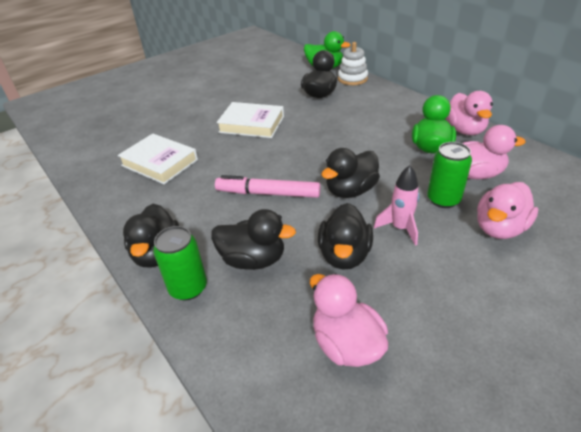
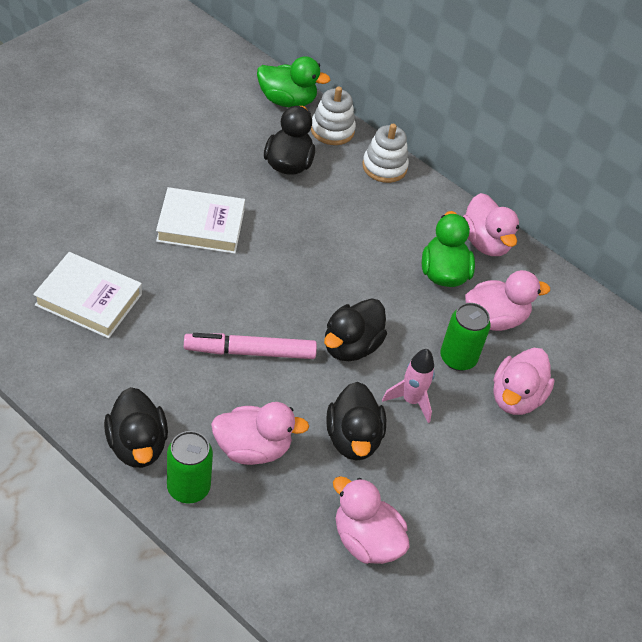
camera: 20 degrees left, 10 degrees up
black duck [211,209,296,270] -> pink duck [211,402,309,465]
none -> white stacking toy [362,124,409,183]

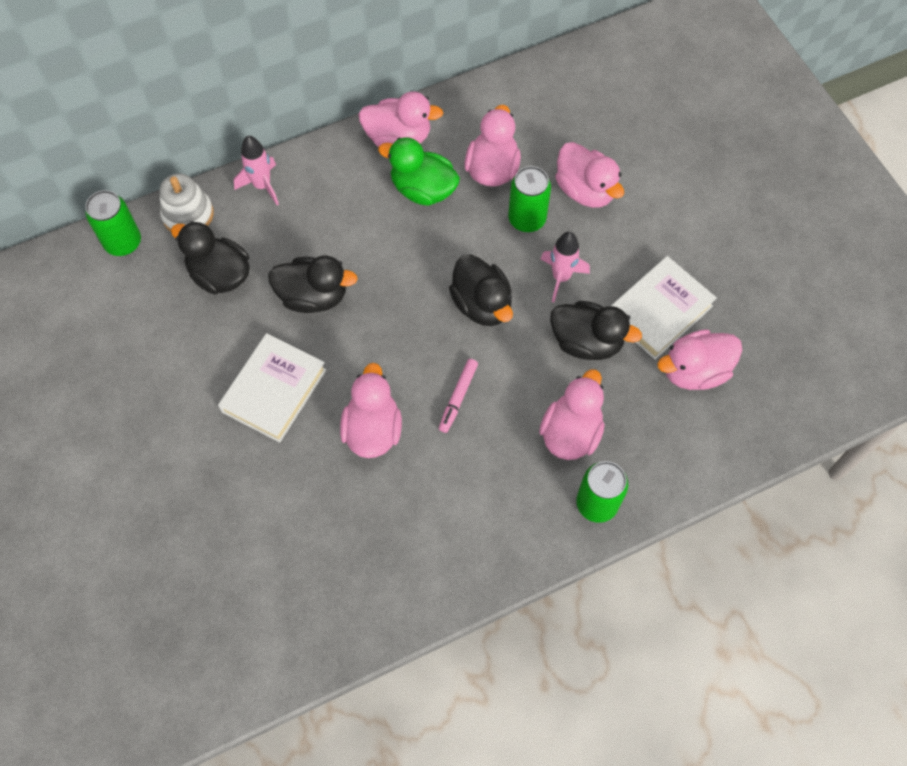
camera: 60 degrees left, 15 degrees up
white book [33,252,142,338] -> white book moved to [611,256,717,360]
black duck [104,387,168,468] -> black duck moved to [268,256,358,313]
pink marker [184,333,317,359] -> pink marker [439,359,478,433], size x0.59
green duck [257,56,330,107] -> green can [85,190,141,256]
white stacking toy [362,124,409,183] -> pink rocket [234,136,279,205]
none -> pink duck [340,363,402,458]

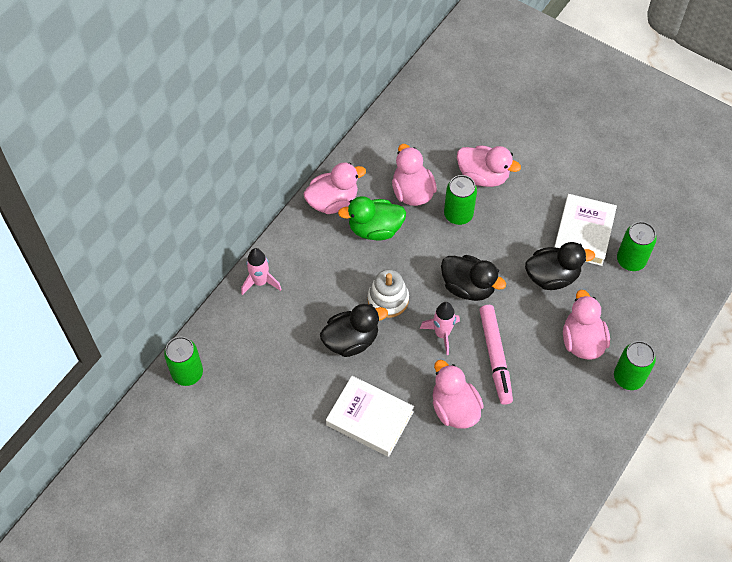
camera: 30 degrees left, 5 degrees down
white stacking toy [159,173,214,232] -> white stacking toy moved to [367,269,409,318]
black duck [171,221,250,295] -> none
white book [218,333,326,443] -> white book turned 60 degrees counterclockwise [326,376,414,457]
pink marker [439,359,478,433] -> pink marker [479,305,513,405], size x1.69
pink rocket [540,232,590,302] -> pink rocket moved to [420,302,460,355]
pink duck [657,329,742,390] -> green can [617,222,657,271]

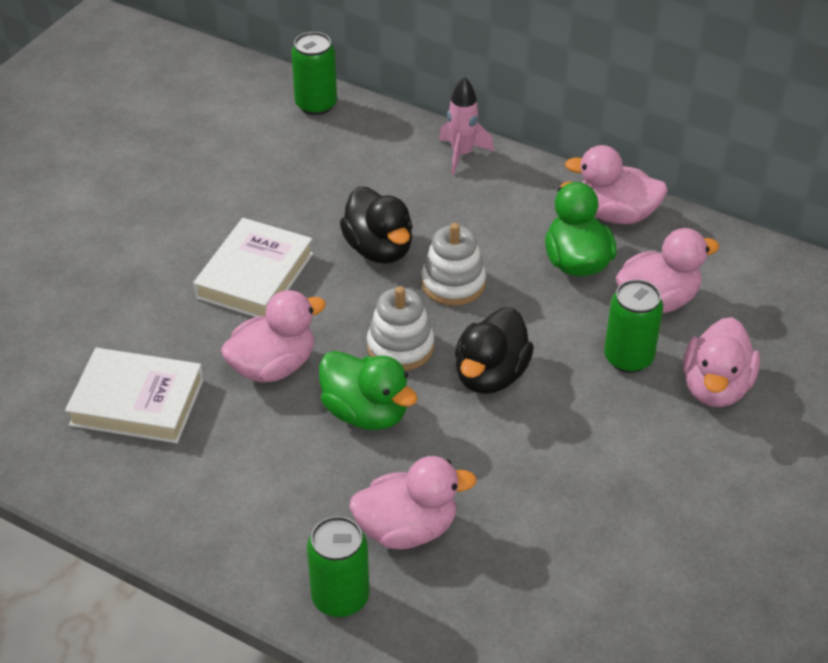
camera: 85 degrees right, 15 degrees down
pink duck [303,163,366,214] -> pink duck turned 135 degrees clockwise [565,145,668,224]
pink rocket [420,302,460,355] -> white stacking toy [367,286,434,371]
pink marker [479,305,513,405] -> green duck [319,351,418,430]
black duck [525,242,595,290] -> none
white book [554,194,617,266] -> white book moved to [65,348,204,443]
green can [617,222,657,271] -> none

